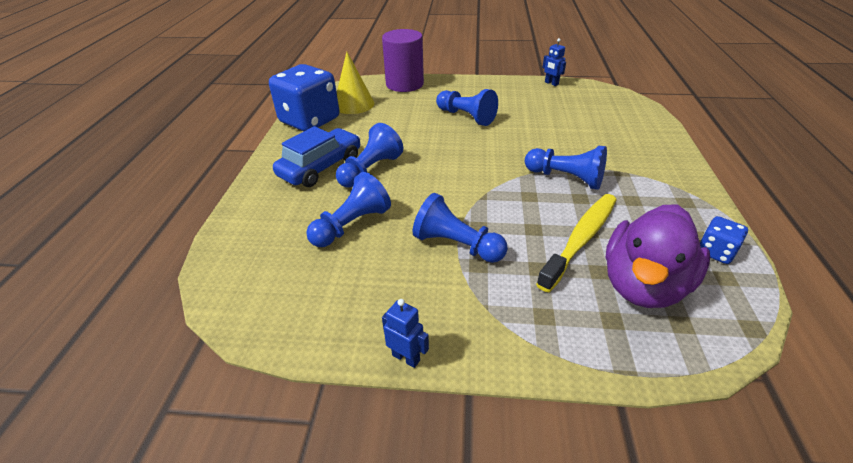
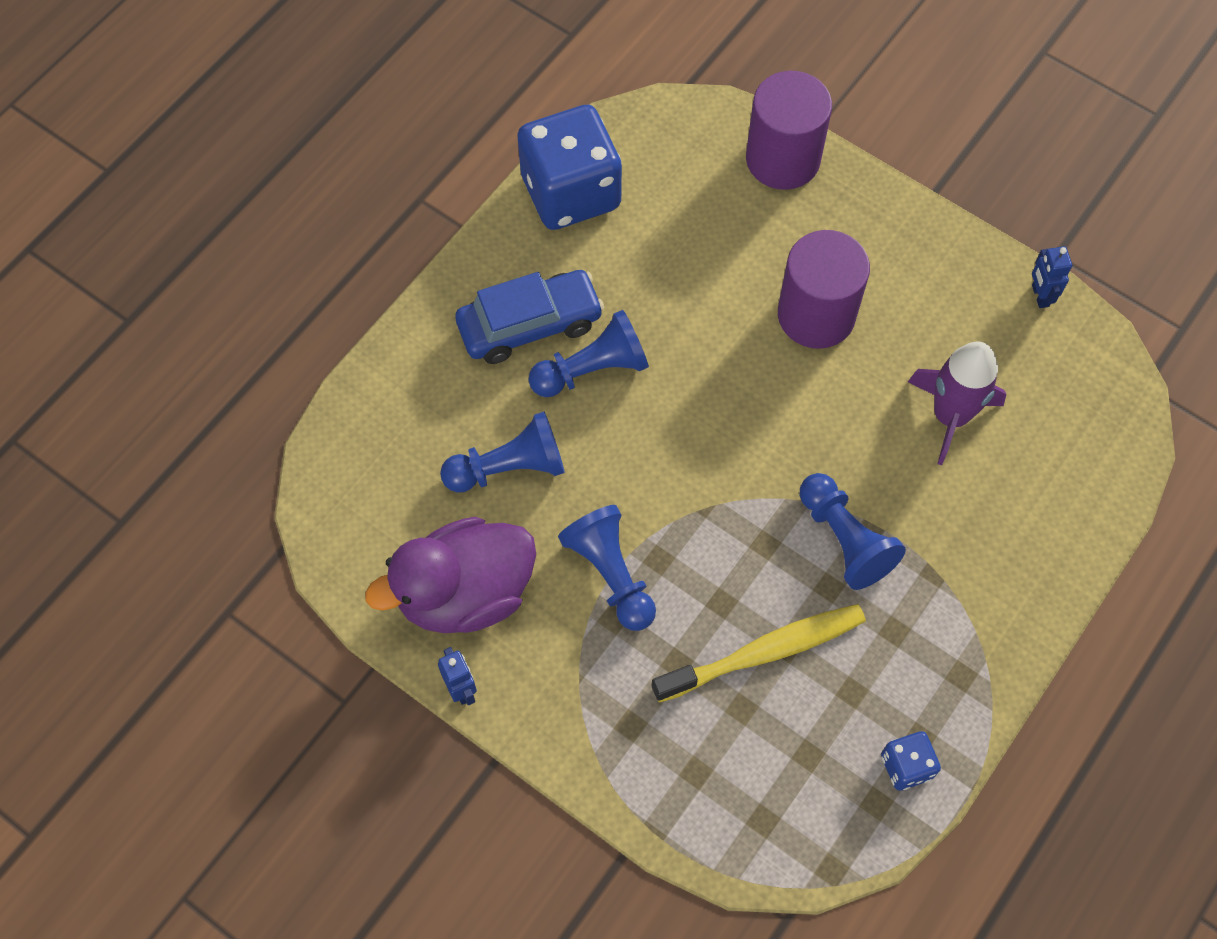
camera: 30 degrees right, 25 degrees up
yellow cone [337,52,374,114] -> none
blue pawn [436,89,498,126] -> purple cylinder [778,230,870,349]
purple duck [605,204,710,308] -> purple duck moved to [365,517,536,633]
none -> purple rocket [908,341,1006,465]

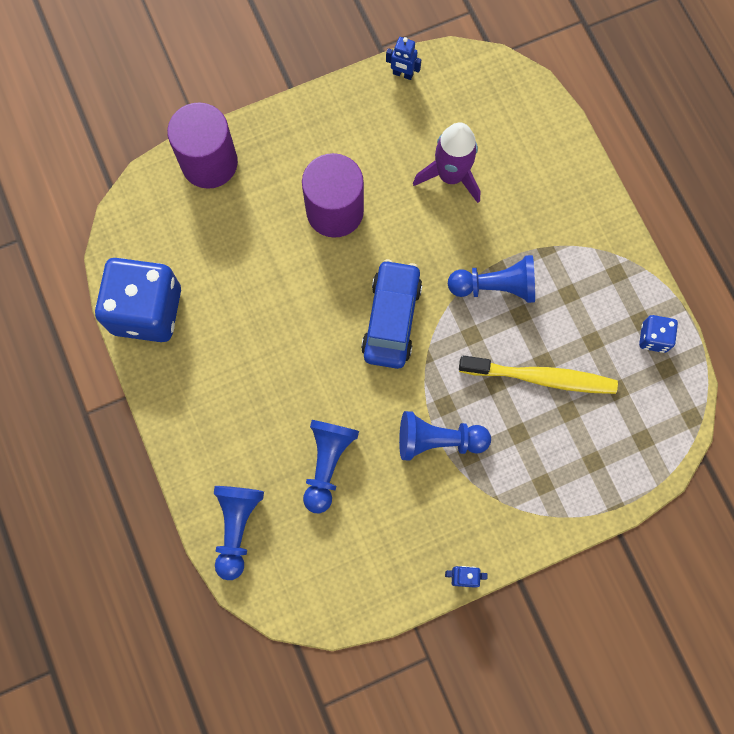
camera: 60 degrees left, 10 degrees up
purple duck [365,517,536,633] -> none
blue car [455,270,604,364] -> blue car moved to [361,259,422,369]
blue pawn [528,310,649,397] -> blue pawn moved to [214,486,264,580]
yellow toothbrush [652,604,866,703] -> yellow toothbrush turned 90 degrees clockwise [459,356,618,394]

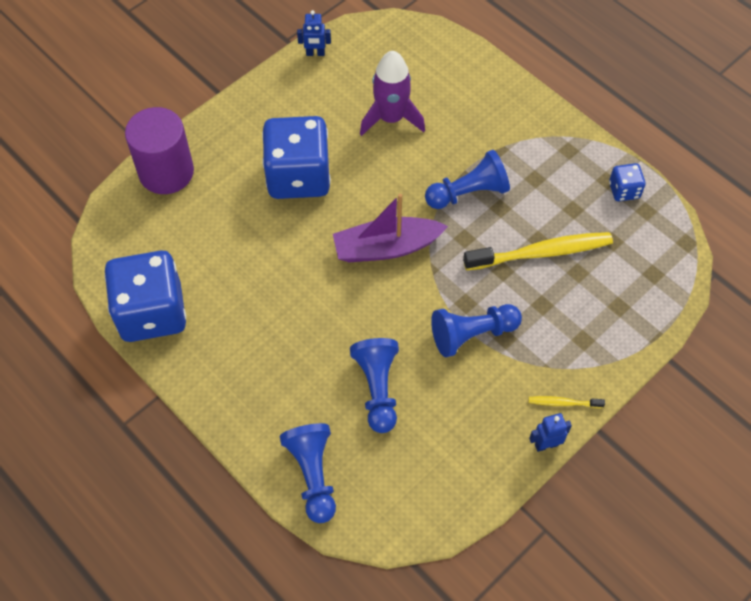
camera: 20 degrees left, 15 degrees down
purple cylinder [302,153,364,238] -> blue dice [262,116,331,199]
blue car [361,259,422,369] -> purple boat [333,194,448,262]
none -> yellow toothbrush [529,396,605,408]

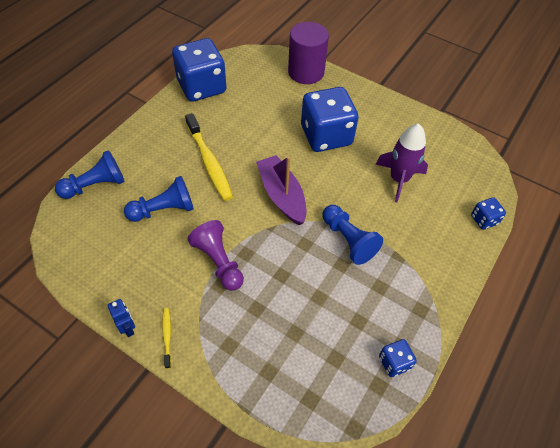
camera: 75 degrees right, 5 degrees down
blue robot [297,10,331,56] -> none
blue pawn [431,304,522,357] -> purple pawn [188,220,244,291]
yellow toothbrush [463,232,613,270] -> yellow toothbrush moved to [185,113,233,201]
none -> blue dice [471,197,506,230]

